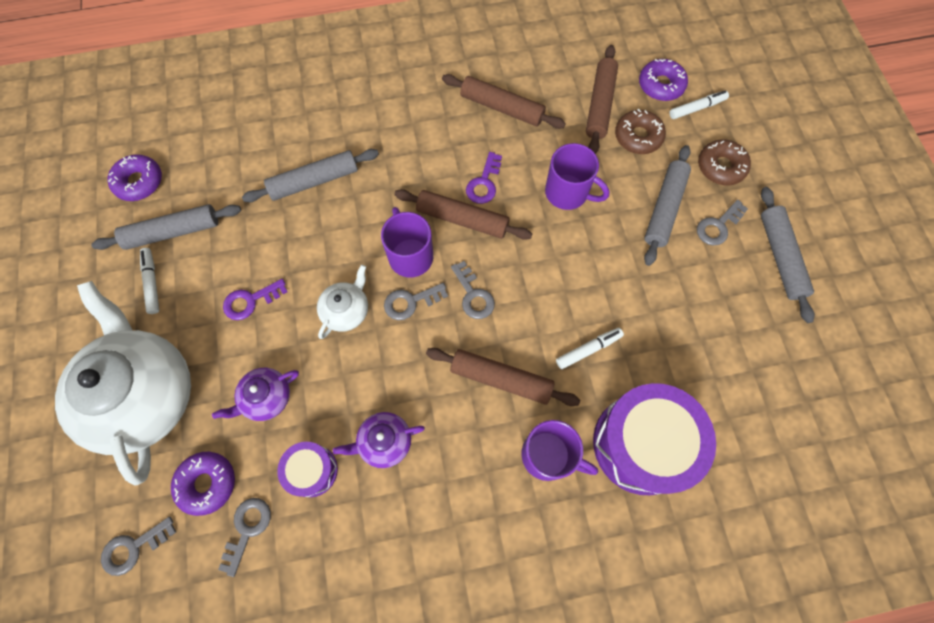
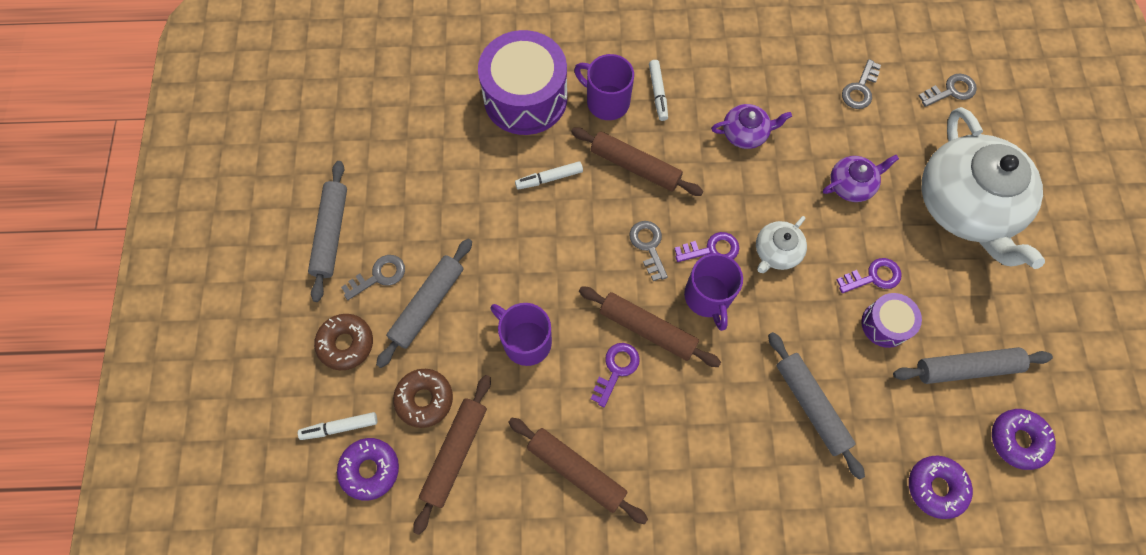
camera: 170 degrees left, 0 degrees up
white marker [140,248,159,314] -> white marker moved to [649,60,668,121]
purple donut [171,452,235,516] -> purple donut moved to [909,456,973,519]
grey rolling pin [242,149,379,202] -> grey rolling pin turned 75 degrees clockwise [768,332,865,480]
purple drum [277,442,338,497] -> purple drum moved to [861,293,922,348]
grey key [384,283,448,320] -> purple key [674,232,739,262]

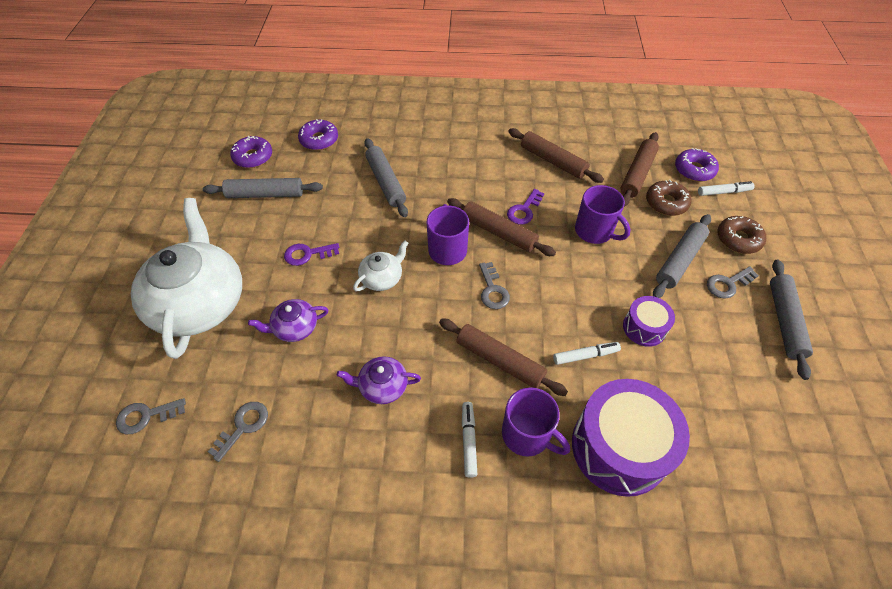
camera: 175 degrees left, 15 degrees down
purple key [674,232,739,262] -> none
purple drum [861,293,922,348] -> purple drum moved to [623,296,675,347]

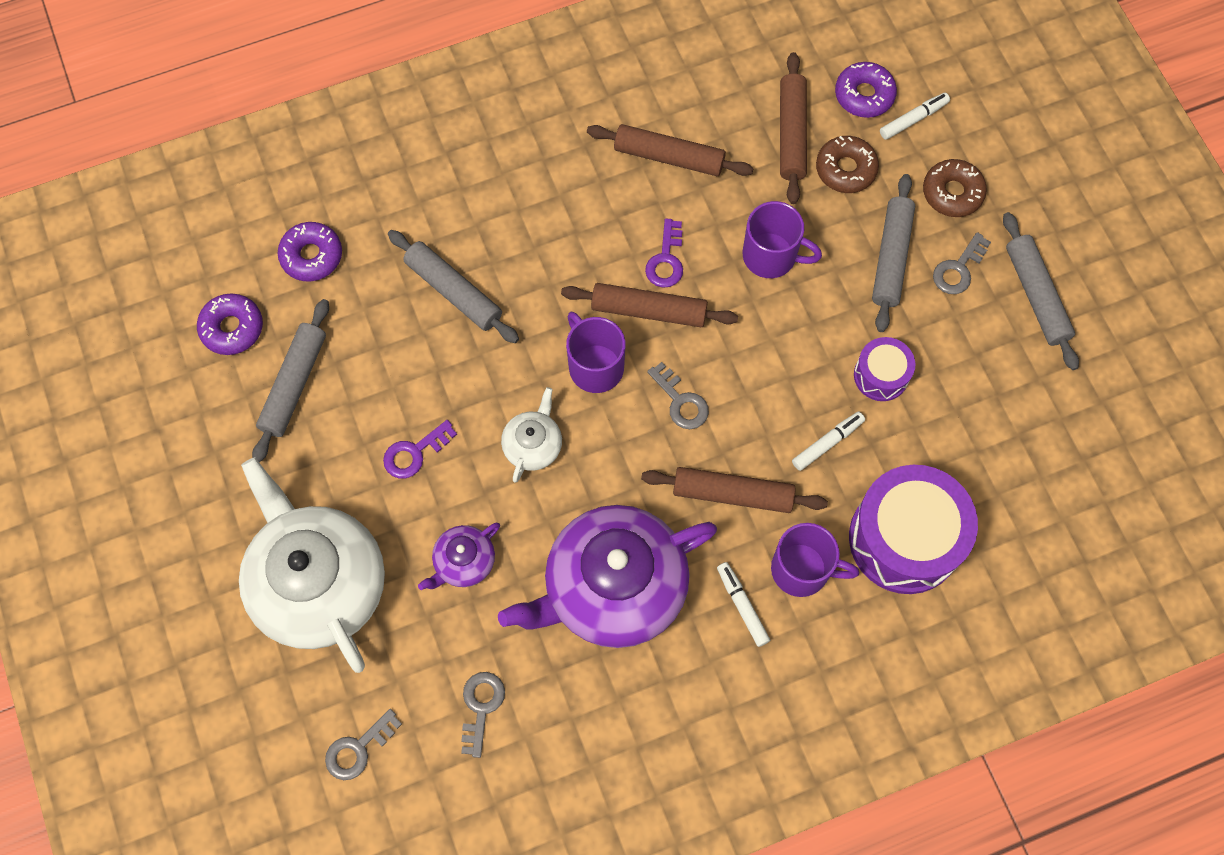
camera: 25 degrees left, 15 degrees up
grey rolling pin [203,178,323,198] -> grey rolling pin turned 45 degrees counterclockwise [252,299,329,463]
purple teapot [337,356,421,404] -> purple teapot [498,505,717,648], size x2.25

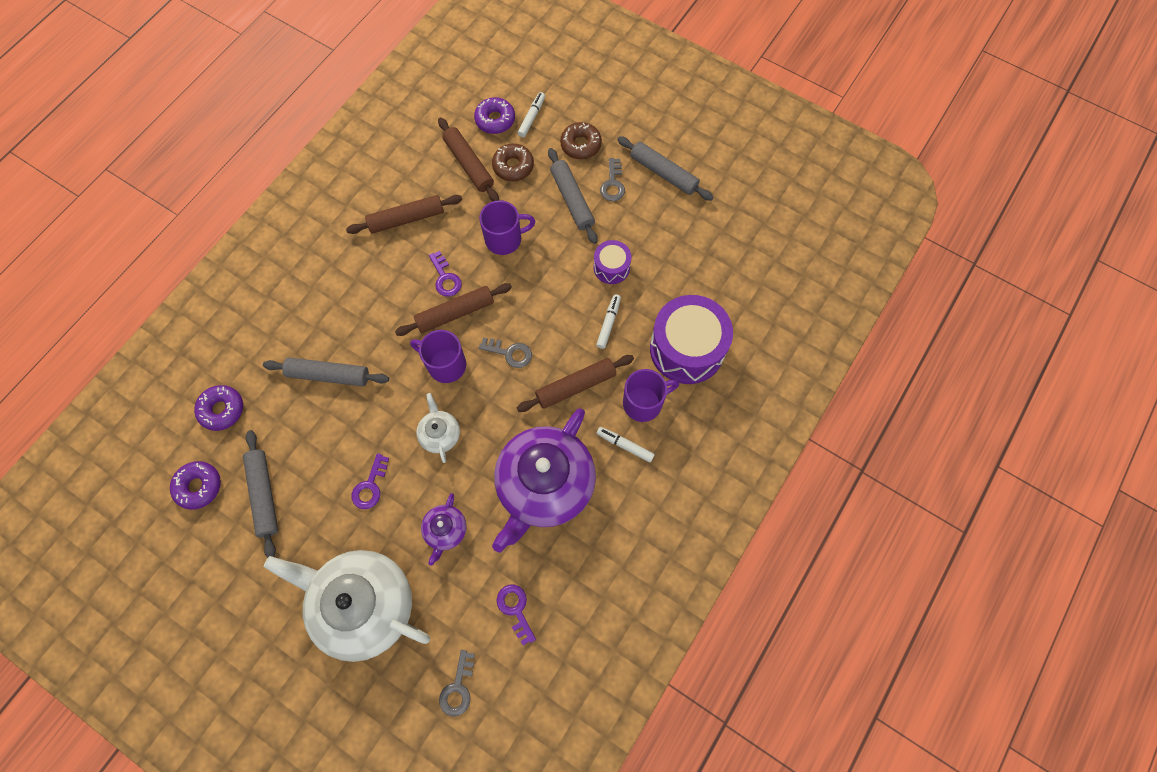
camera: 35 degrees left, 0 degrees up
grey key [461,672,505,758] -> purple key [497,585,536,645]

